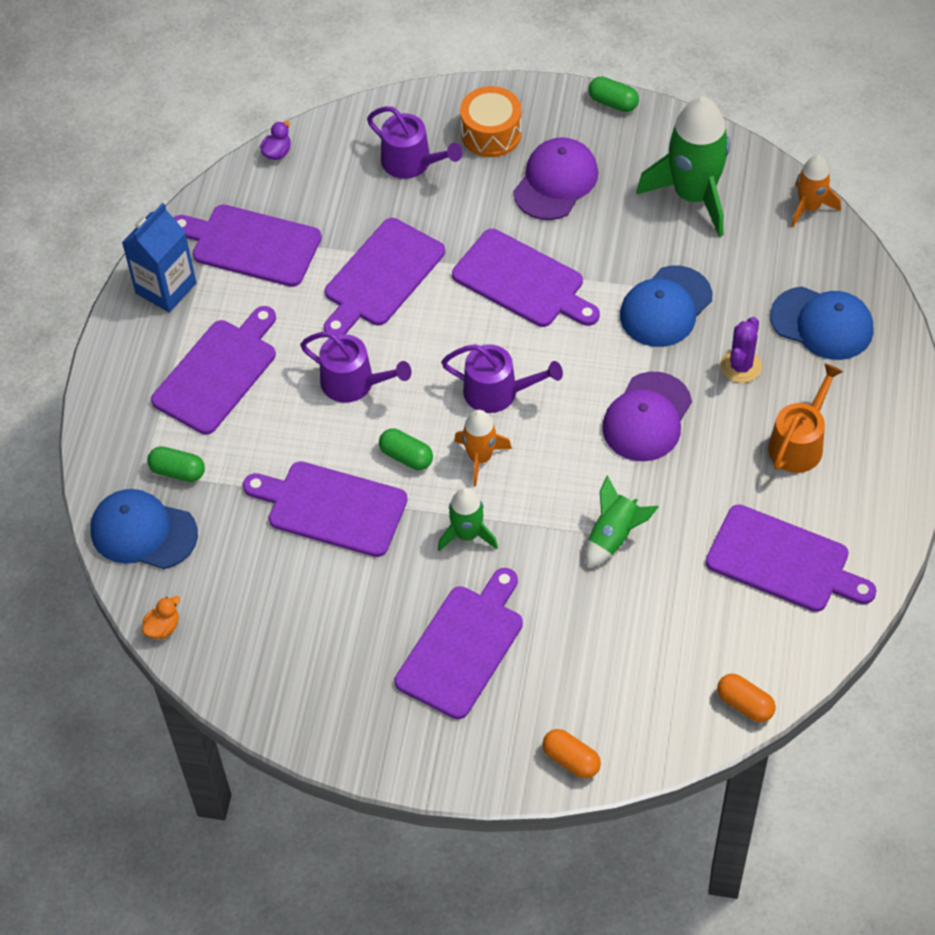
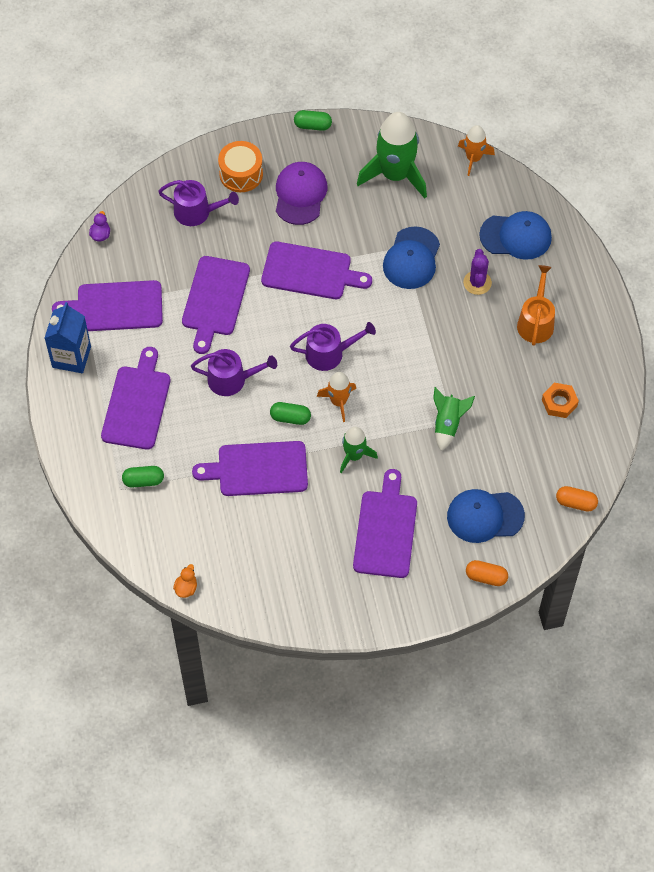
camera: 25 degrees left, 5 degrees up
blue cap [90,489,198,569] -> blue cap moved to [447,489,525,543]
purple cap [602,372,692,461] -> none
purple cutting board [706,505,877,612] -> orange nut [542,383,579,418]

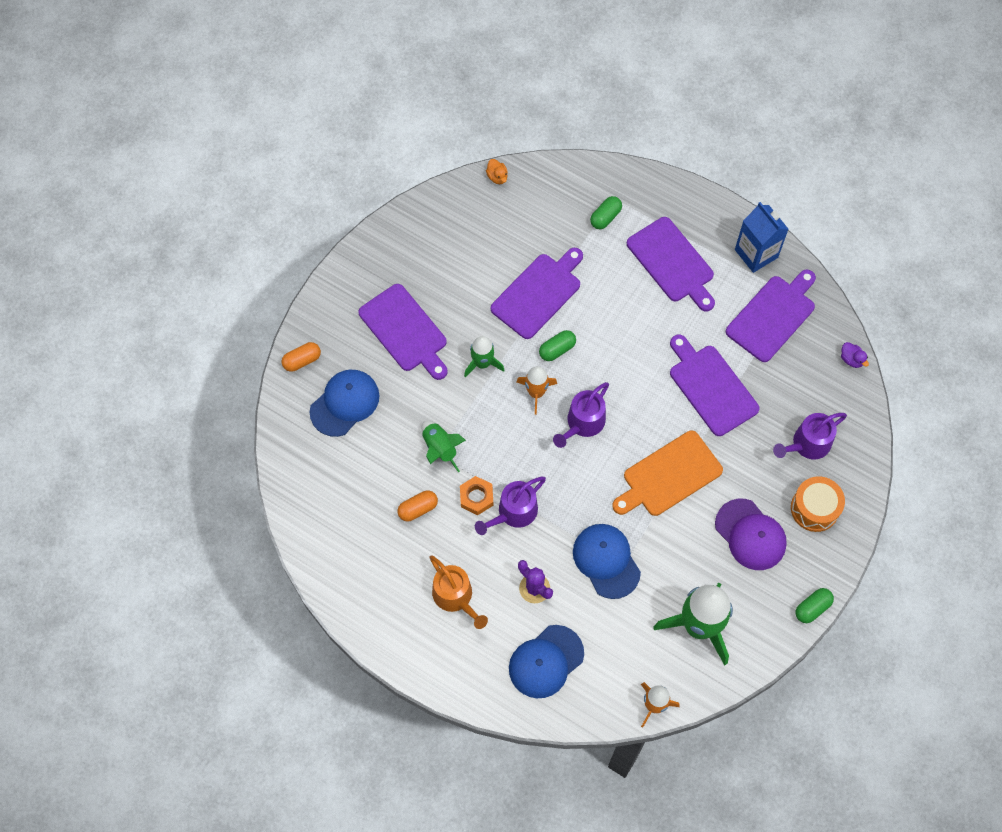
camera: 135 degrees right, 5 degrees up
purple watering can [191,349,277,396] -> purple watering can moved to [475,477,546,535]
purple cutting board [261,242,372,299] -> orange cutting board [612,431,723,516]
orange nut [542,383,579,418] -> orange nut moved to [460,476,493,515]
orange capsule [556,486,598,512] -> orange capsule moved to [398,490,438,521]

